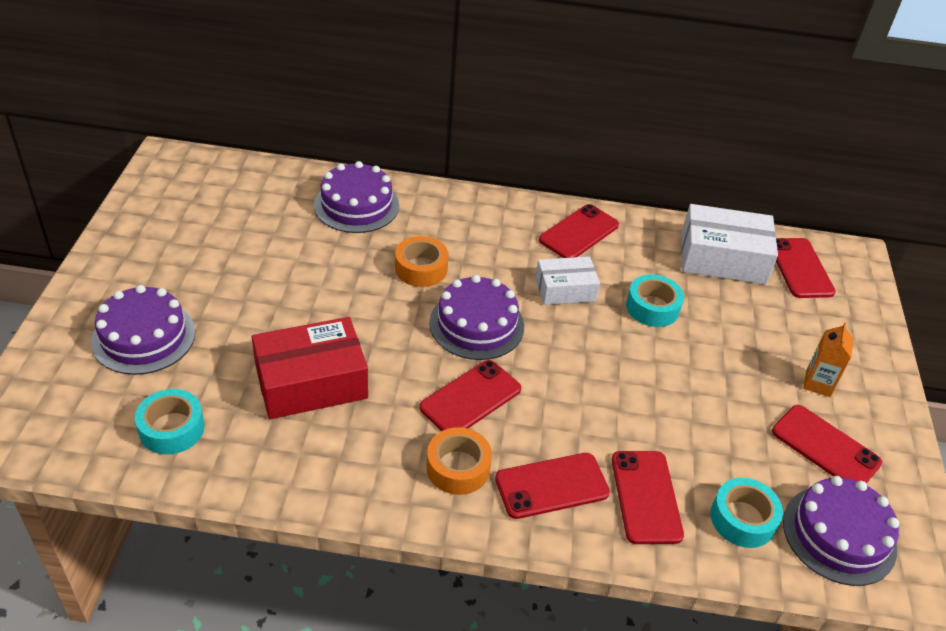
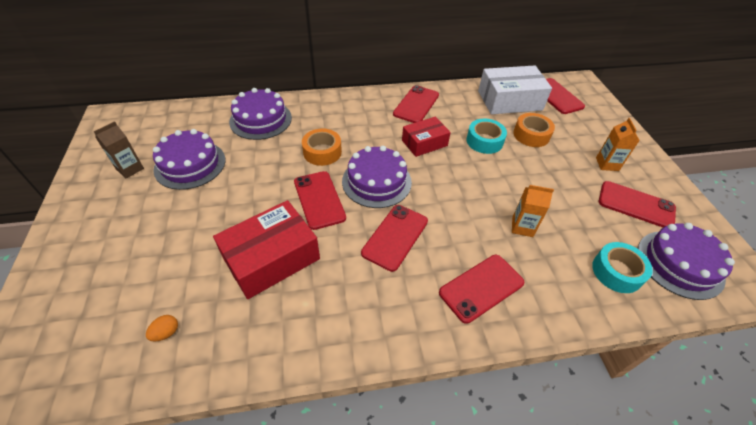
camera: 15 degrees left, 5 degrees up
purple cake [91,285,195,375] -> purple cake moved to [153,129,226,190]
turquoise tape [135,389,205,455] -> orange egg [146,315,178,341]
orange tape [426,427,492,495] -> orange tape moved to [513,113,555,147]
white box [535,256,600,305] -> red box [402,116,451,157]
red phone [611,451,684,544] -> red phone moved to [294,171,346,230]
none -> brown carton [94,121,144,179]
none -> orange carton [512,185,554,237]

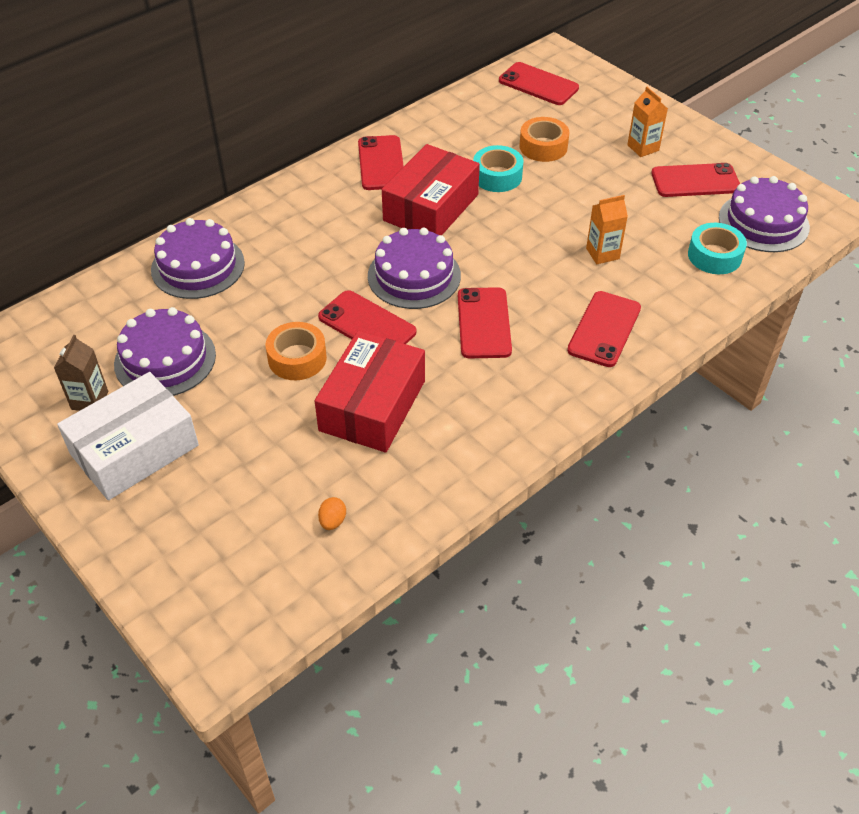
camera: 30 degrees left, 0 degrees up
orange tape [302,129,342,166] -> orange tape moved to [265,322,327,380]
red box [402,116,451,157] -> red box [382,144,480,235], size x1.62
white box [478,65,552,114] -> white box moved to [57,372,199,500]

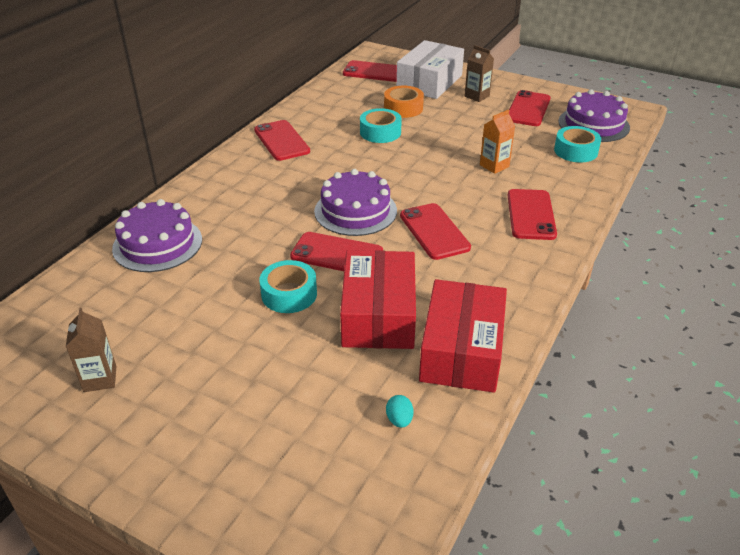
camera: 20 degrees left, 10 degrees down
white box [57,372,199,500] -> white box moved to [396,40,464,99]
purple cake [114,307,216,396] -> none
orange tape [265,322,327,380] -> turquoise tape [259,260,317,313]
orange egg [318,497,346,530] -> turquoise egg [386,395,413,428]
red box [382,144,480,235] -> red box moved to [419,279,507,393]
orange carton [627,87,668,157] -> brown carton [465,45,494,102]
red phone [651,163,740,197] -> red phone turned 45 degrees counterclockwise [509,90,551,126]

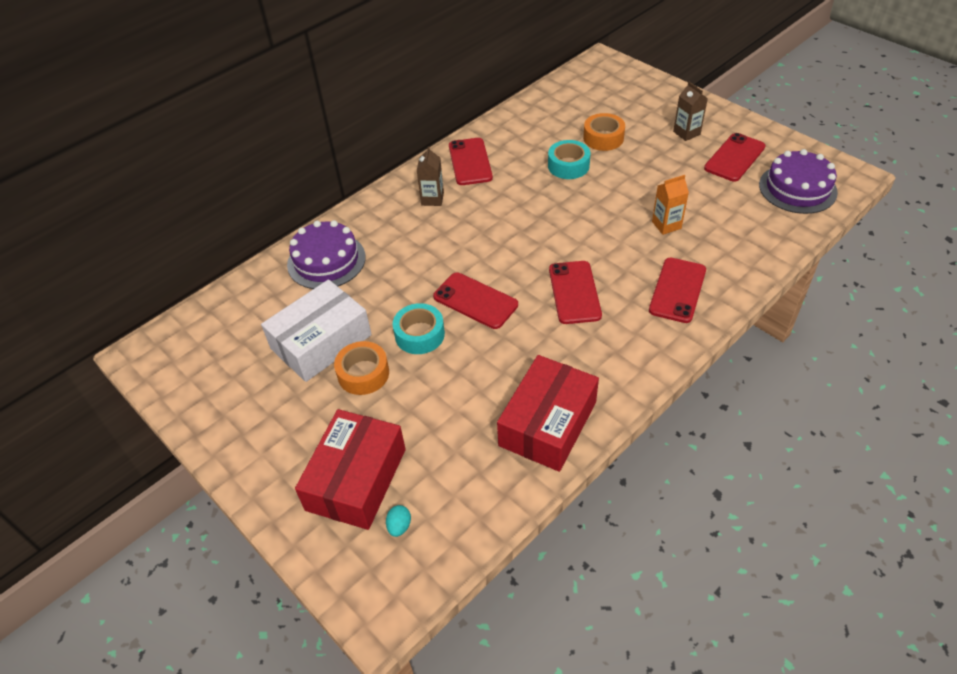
camera: 20 degrees right, 10 degrees up
brown carton [66,308,116,392] -> brown carton moved to [417,146,444,206]
purple cake [314,169,397,236] -> none
red box [340,250,416,349] -> red box moved to [295,409,406,530]
red phone [343,60,397,82] -> none
turquoise egg [386,395,413,428] -> turquoise egg moved to [386,505,411,537]
white box [396,40,464,99] -> white box moved to [261,279,372,382]
turquoise tape [554,126,601,162] -> none
none -> orange tape [334,341,389,395]

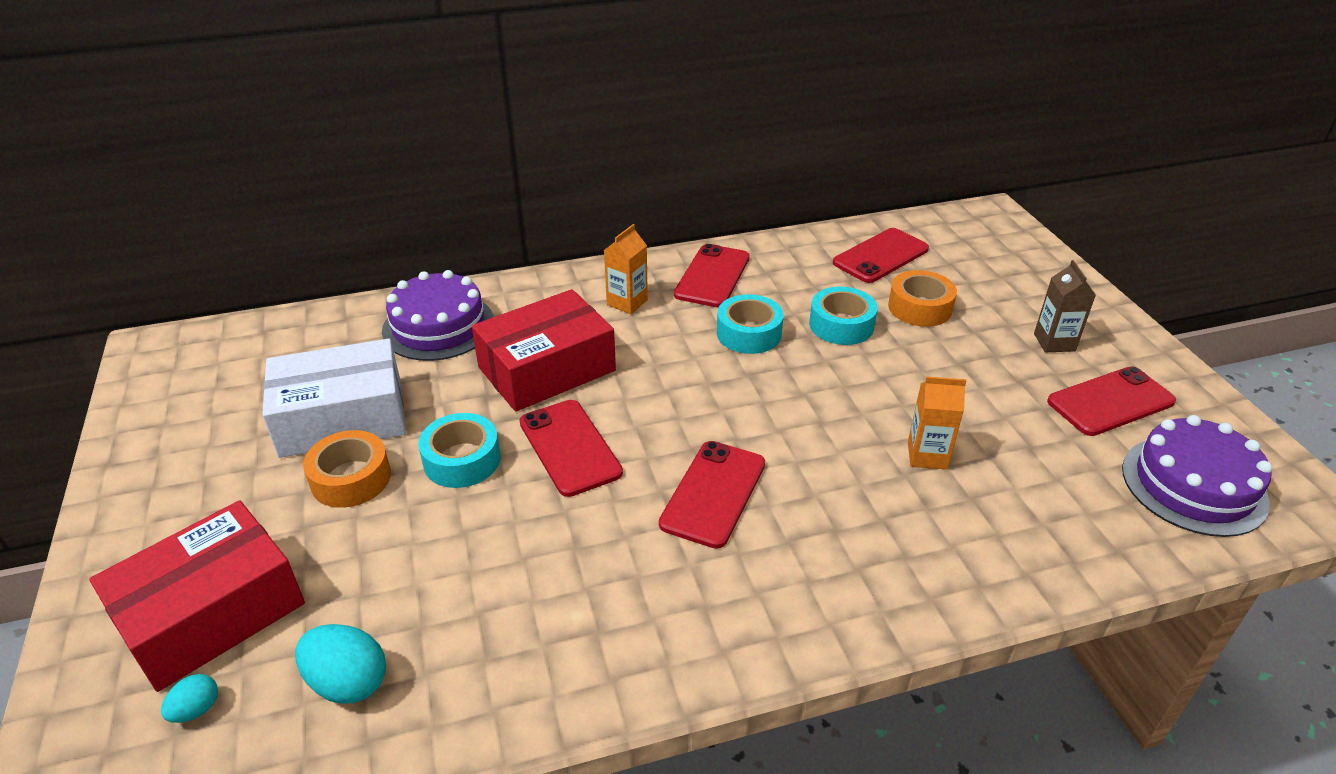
camera: 25 degrees right, 10 degrees down
brown carton [417,146,444,206] -> orange carton [604,224,648,314]
red box [497,355,599,472] -> red box moved to [472,289,616,412]
red phone [649,258,706,323] -> red phone moved to [833,228,929,283]
none -> turquoise egg [295,624,386,704]
none -> turquoise tape [717,294,784,354]

